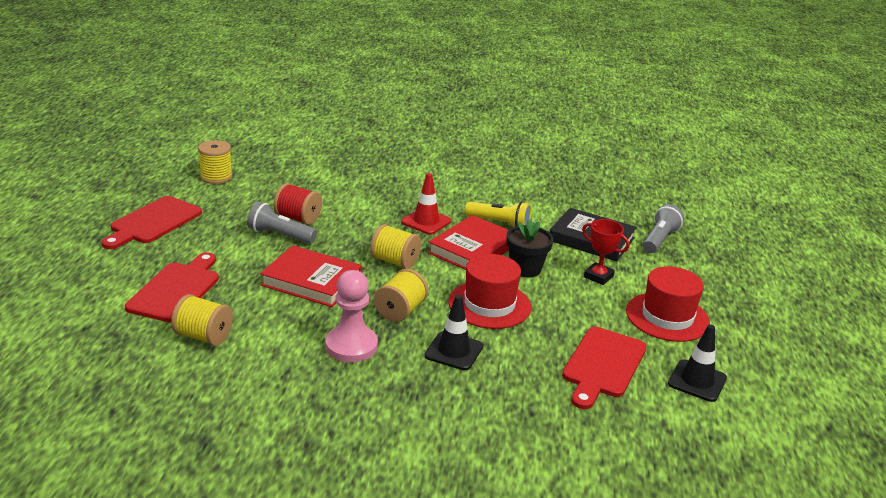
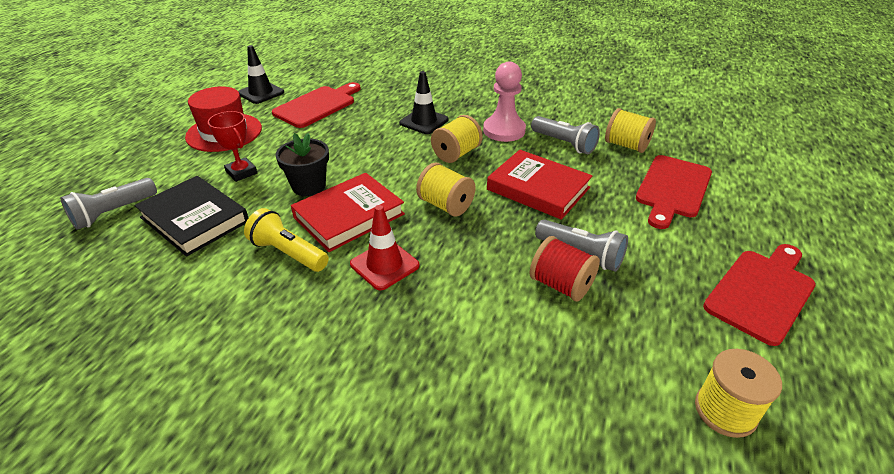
camera: 165 degrees left, 10 degrees up
red hat [448,254,531,329] -> none
none -> grey flashlight [531,116,600,154]

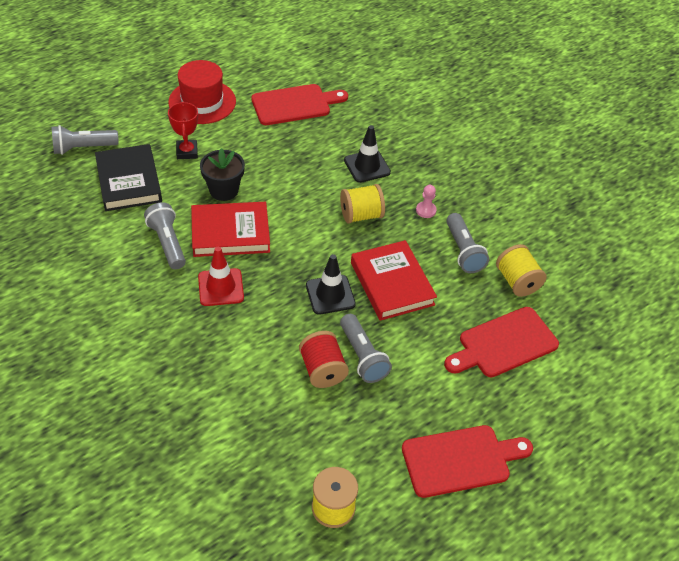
camera: 30 degrees right, 10 degrees up
black traffic cone [238,45,284,104] -> black traffic cone moved to [306,254,356,314]
yellow flashlight [244,208,329,272] -> grey flashlight [144,202,186,269]
yellow spool [416,163,476,217] -> none
pink pawn [483,62,526,142] -> pink pawn [416,185,437,218], size x0.48

